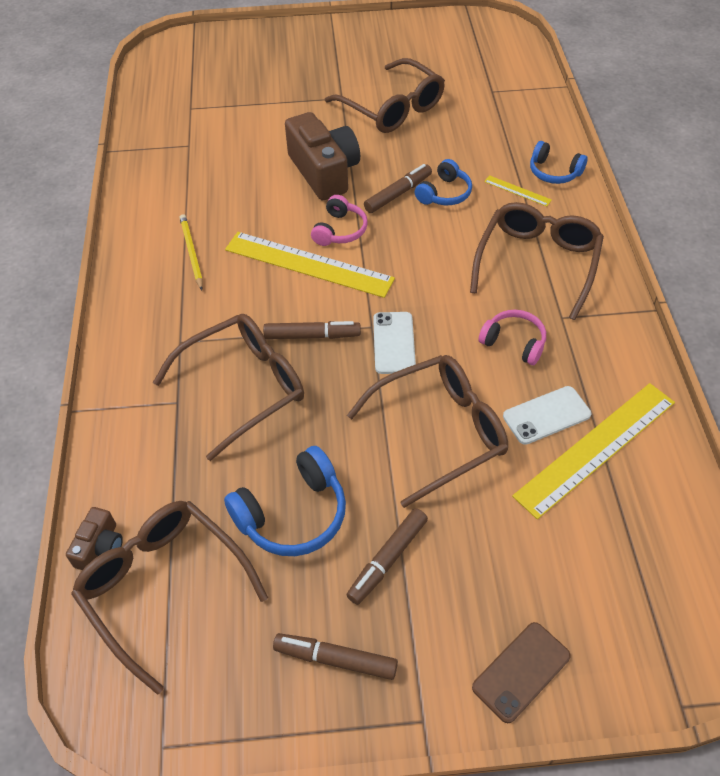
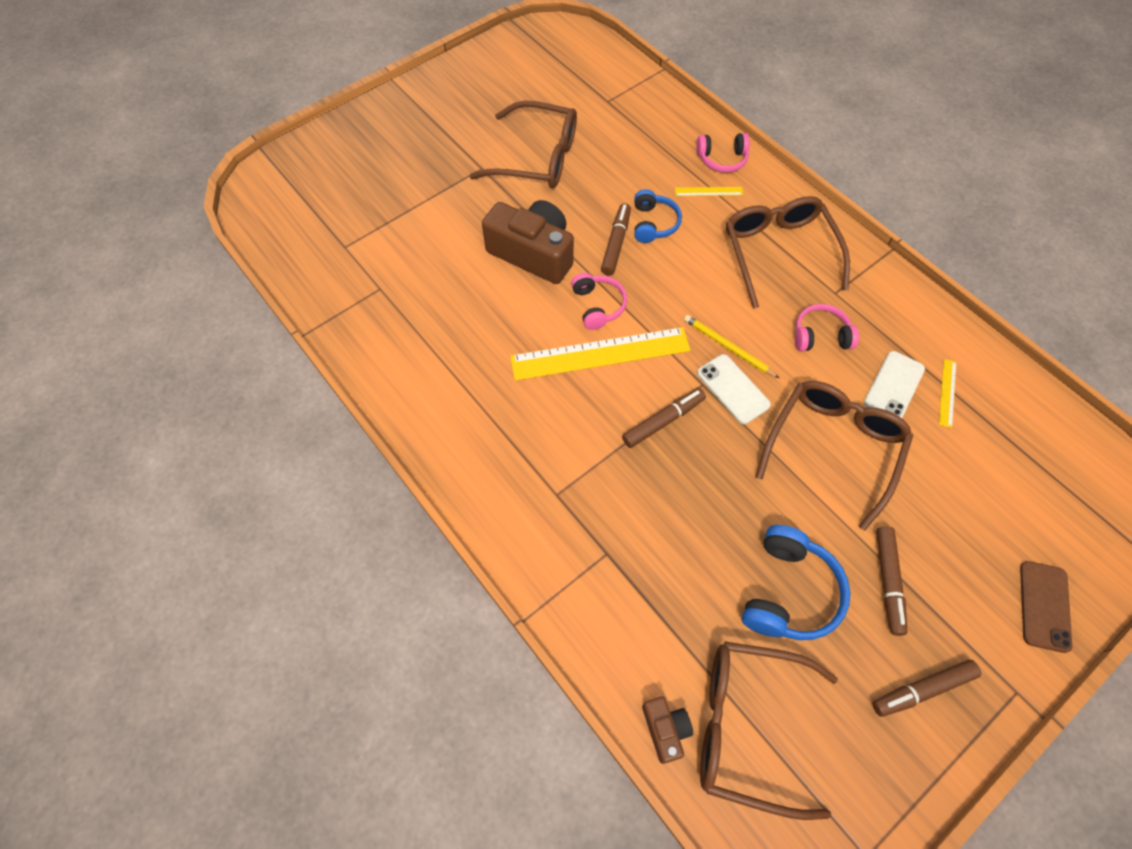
camera: 35 degrees left, 10 degrees up
brown glasses [153,314,304,461] -> none
yellow pencil [179,214,203,290] -> yellow pencil moved to [684,315,779,378]
yellow ruler [512,383,675,519] -> yellow ruler [939,359,956,428], size x0.43
blue headphones [530,141,588,184] -> pink headphones [696,133,750,173]

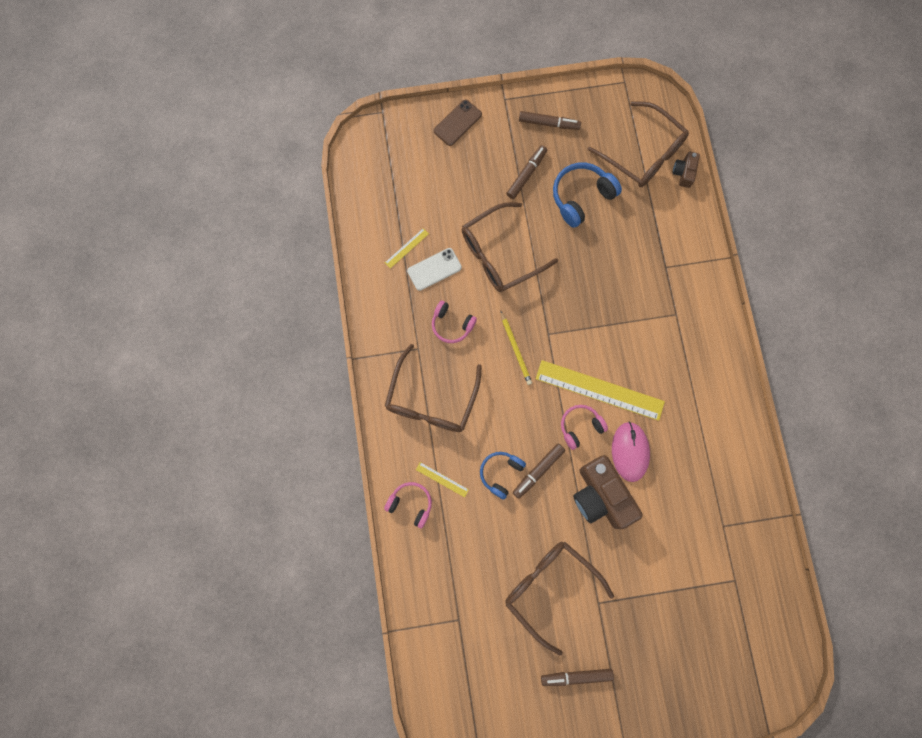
camera: 150 degrees left, 15 degrees up
pink headphones [571,273,627,330] -> pink headphones turned 45 degrees clockwise [561,405,608,450]
brown marker [622,388,706,448] -> brown marker moved to [541,669,614,686]
white phone [697,354,771,424] -> none
none -> pink mouse [612,421,650,482]

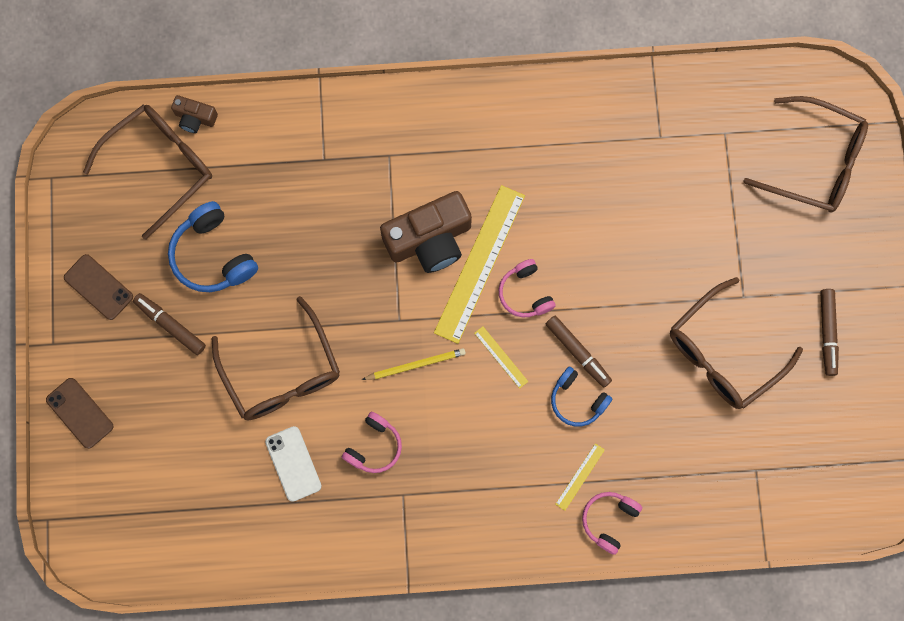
camera: 85 degrees left, 0 degrees up
yellow ruler [385,228,429,268] -> yellow ruler moved to [474,326,528,389]
brown glasses [385,344,482,432] -> brown glasses moved to [744,96,868,213]
brown marker [519,111,581,130] -> brown phone [64,254,133,320]
brown camera [573,455,643,529] -> brown camera moved to [380,191,472,273]
pink mouse [612,421,650,482] -> none

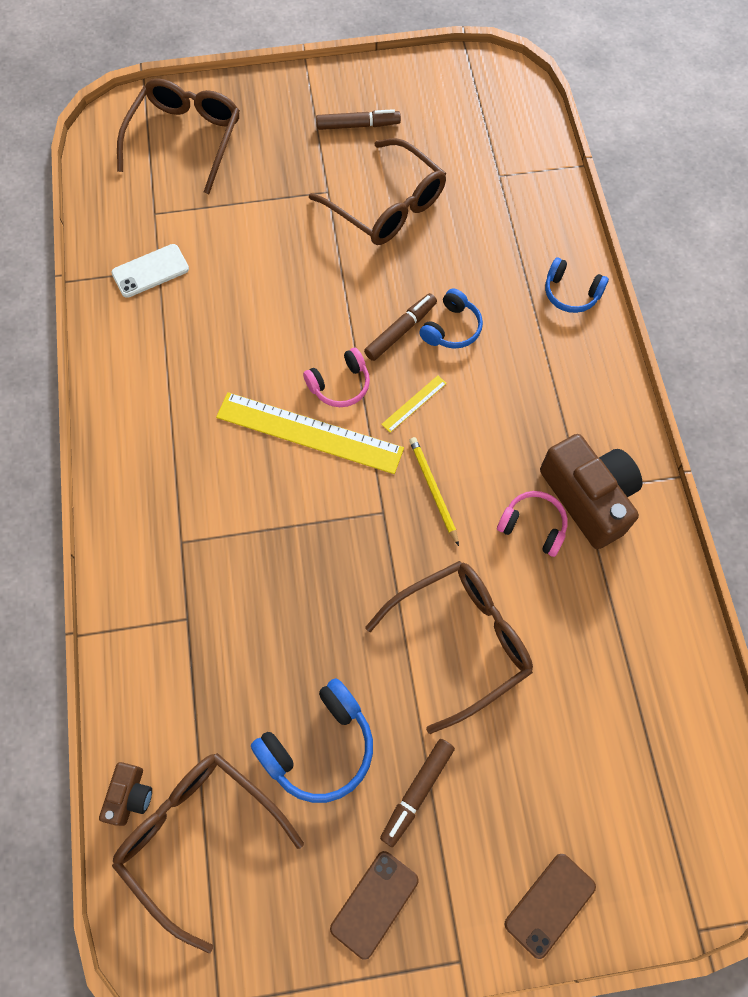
camera: 95 degrees left, 10 degrees down
white phone [265,426,321,502] -> white phone moved to [111,244,189,298]
brown camera [380,191,472,273] -> brown camera moved to [540,434,643,549]
yellow ruler [555,443,605,511] -> none
pink headphones [582,492,642,555] -> blue headphones [545,258,609,313]

